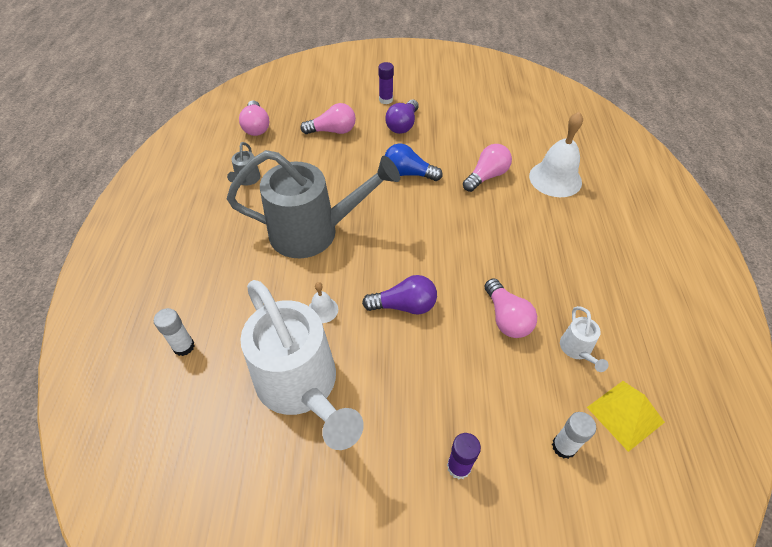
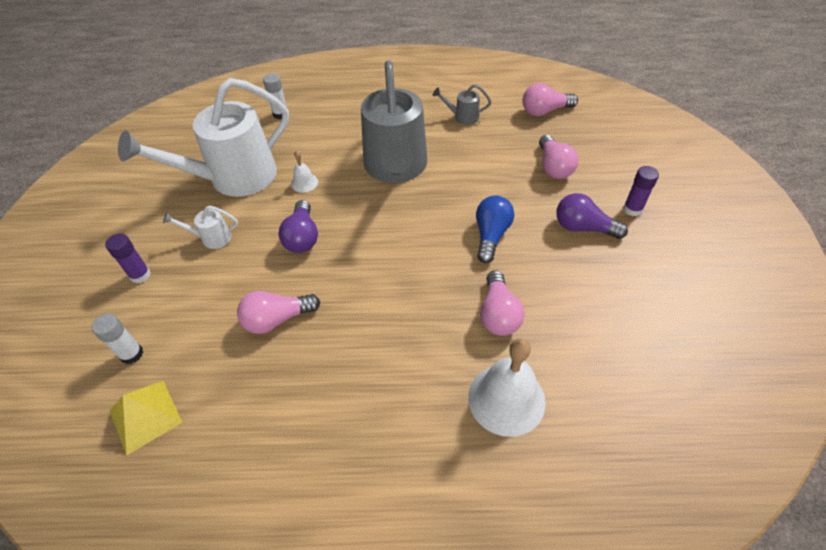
camera: 90 degrees right, 0 degrees up
pink light bulb [463,144,512,192] -> pink light bulb turned 45 degrees clockwise [480,270,524,336]
white watering can [560,306,609,372] -> white watering can moved to [163,206,238,249]

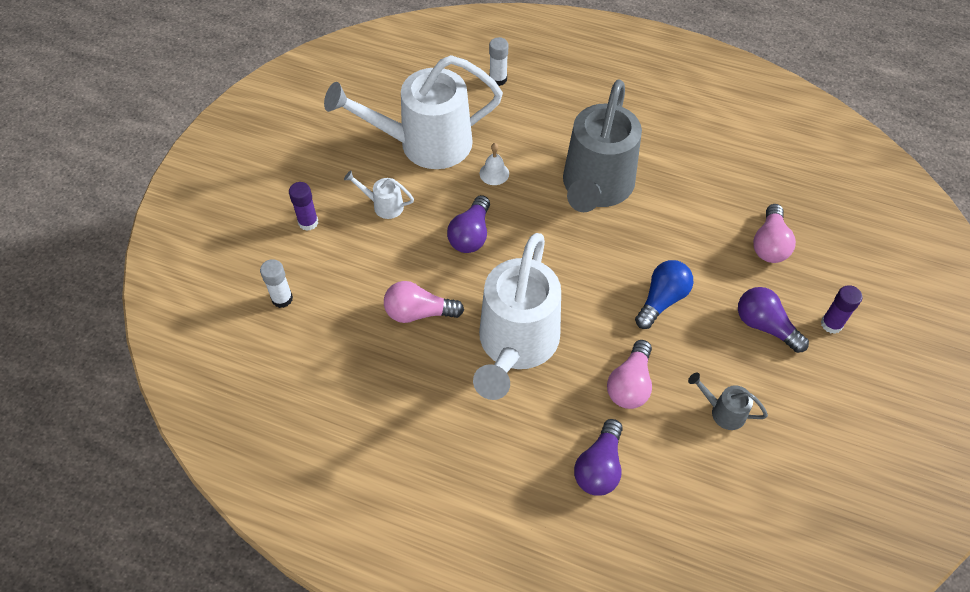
camera: 20 degrees right, 5 degrees up
yellow pyramid [109,381,183,456] -> none
grey watering can [433,84,491,125] -> grey watering can moved to [688,373,768,430]
white bell [468,338,546,437] -> purple light bulb [574,419,623,496]
pink light bulb [522,83,578,116] -> none
none -> white watering can [473,233,561,400]

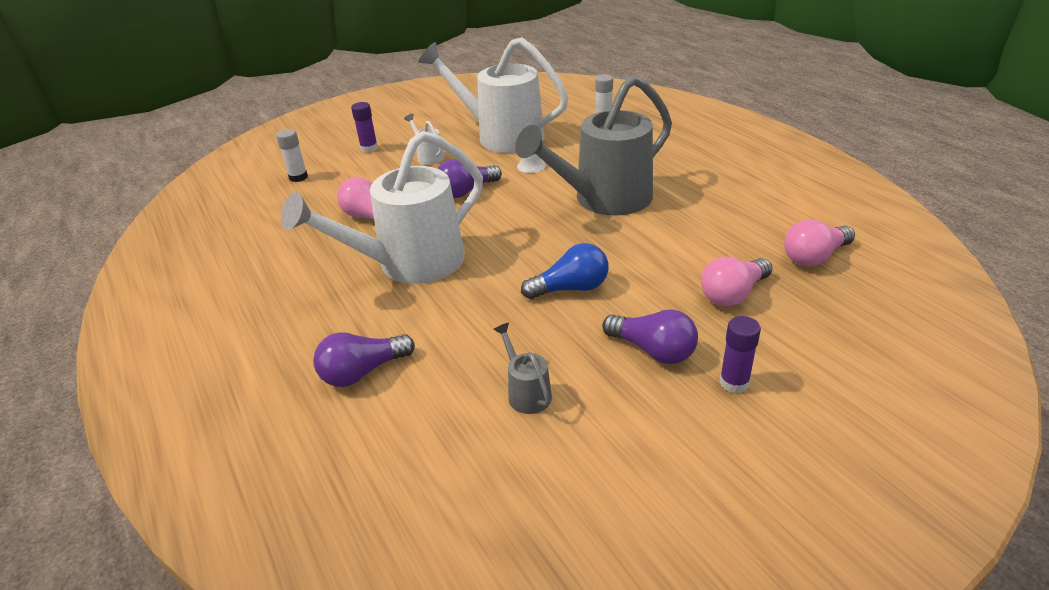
camera: 40 degrees right, 20 degrees down
pink light bulb [607,340,652,409] -> pink light bulb moved to [784,219,855,267]
purple light bulb [738,287,809,353] -> purple light bulb turned 135 degrees clockwise [602,309,698,364]

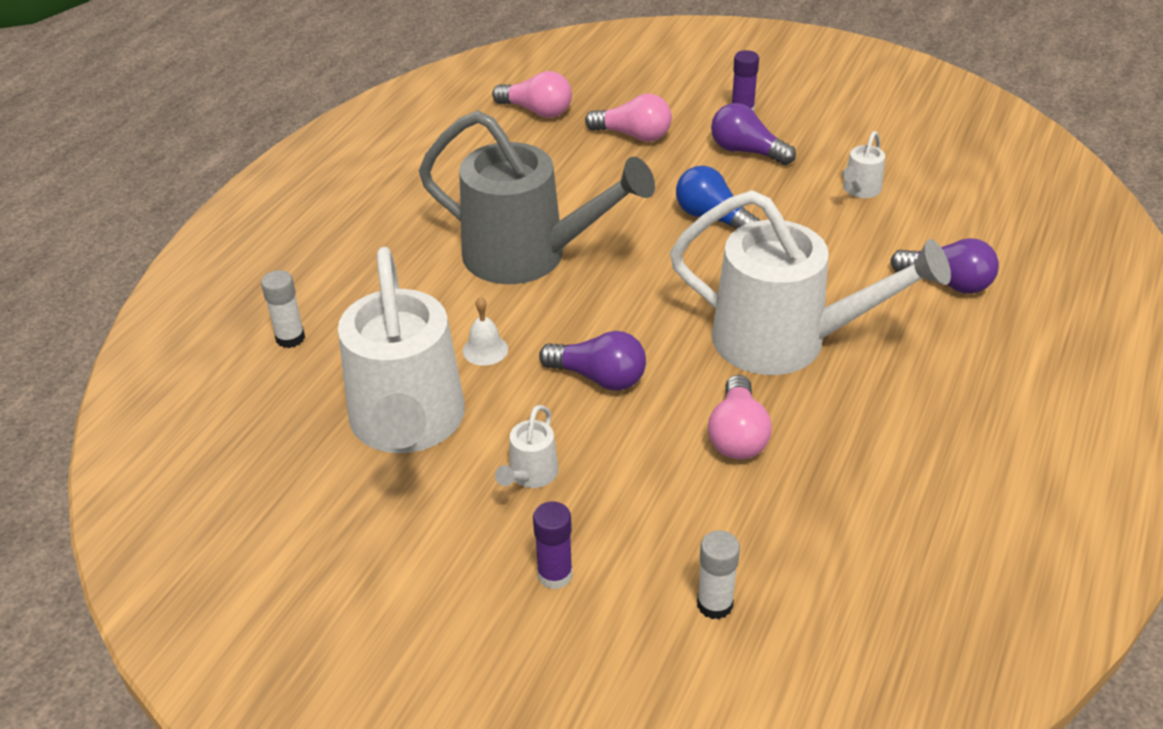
camera: 125 degrees left, 5 degrees up
grey watering can [493,323,552,414] -> white watering can [843,131,885,198]
purple light bulb [602,309,698,364] -> purple light bulb turned 60 degrees counterclockwise [711,103,796,165]

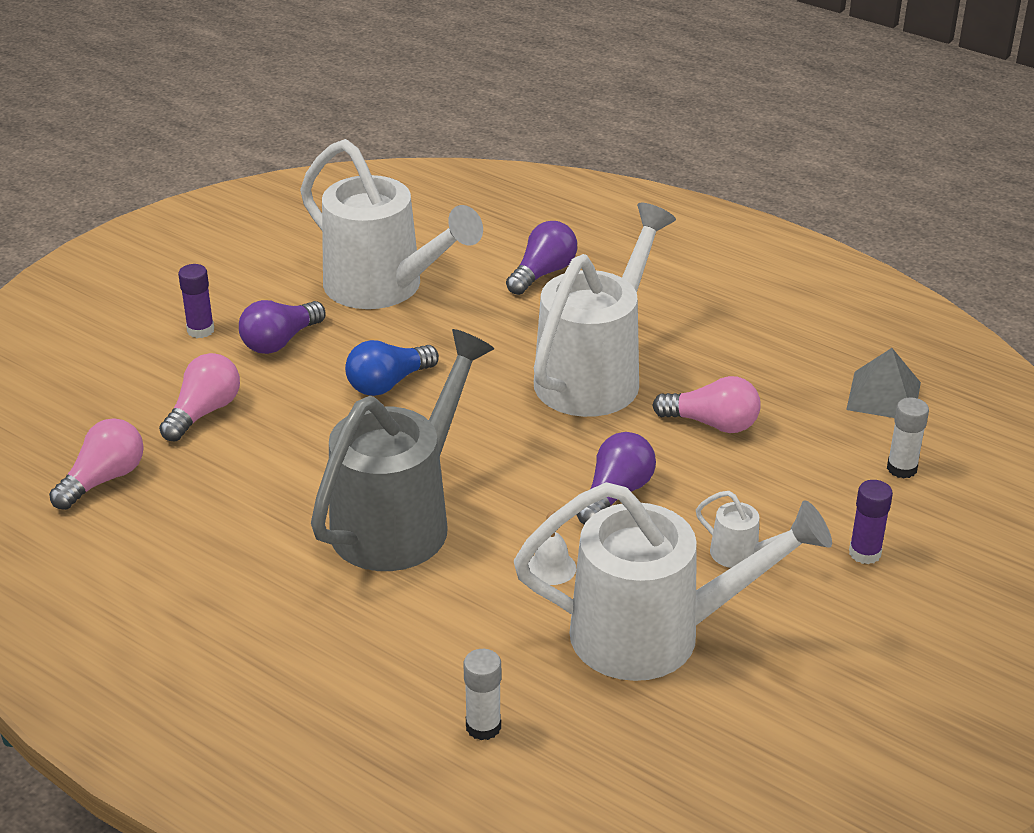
camera: 80 degrees left, 5 degrees down
white watering can [843,131,885,198] -> white watering can [300,139,483,309], size x2.49
none -> grey pyramid [846,348,921,418]

